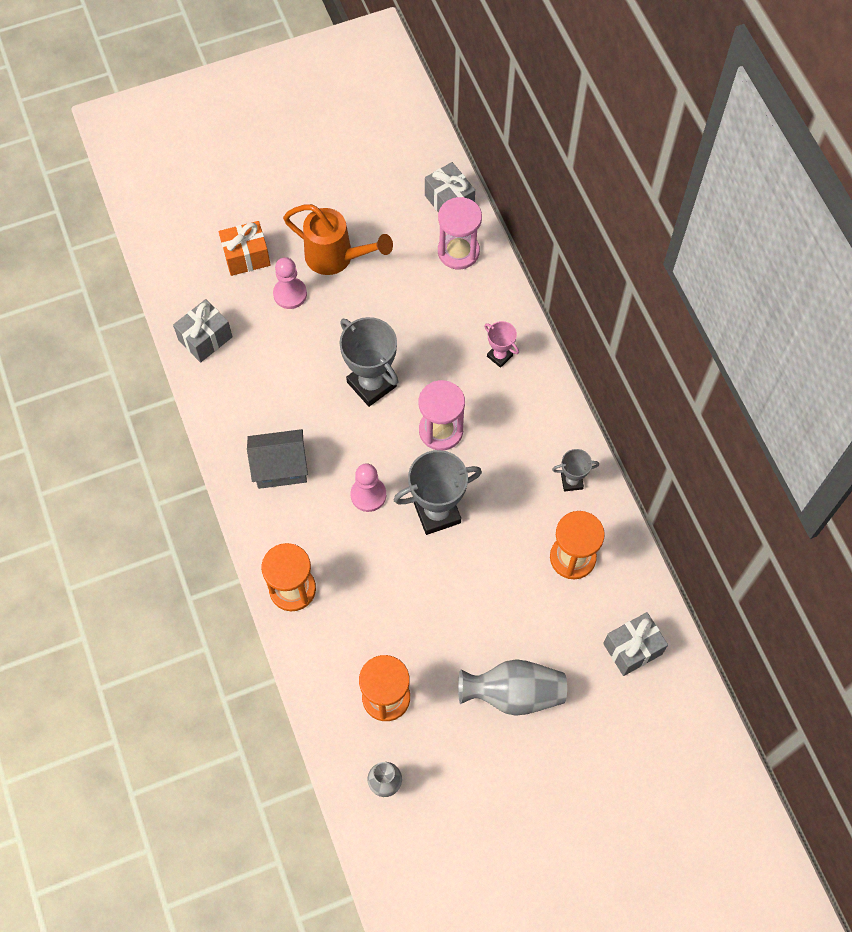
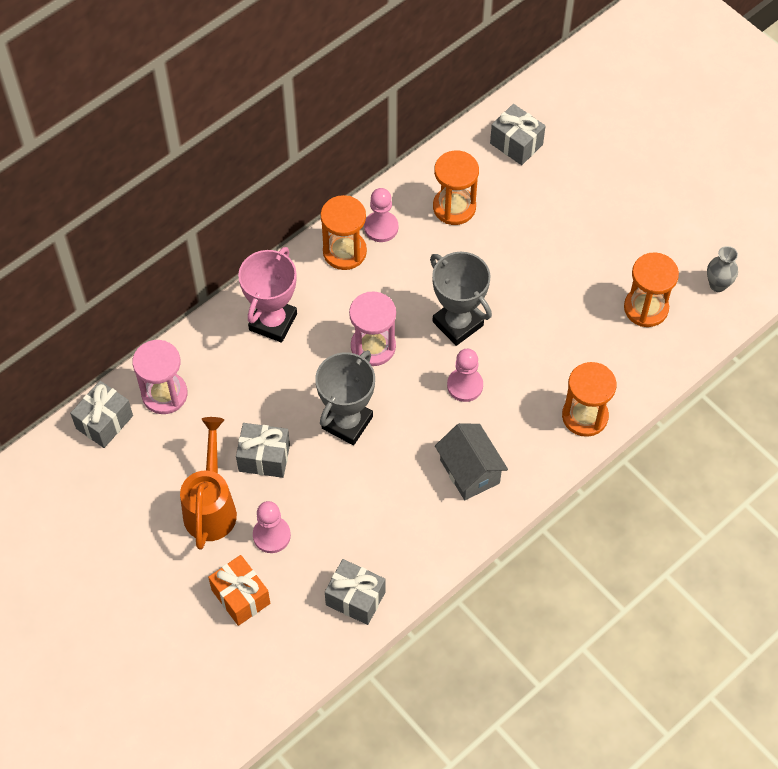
camera: 110 degrees left, 5 degrees down
grey vase [458,659,567,716] -> none
pink trophy [484,321,519,368] -> pink trophy [238,247,297,342], size x1.90
grey trophy [552,449,599,492] -> pink pawn [364,188,398,242]
none -> grey gift [236,423,290,478]
none -> orange hourglass [321,195,367,270]

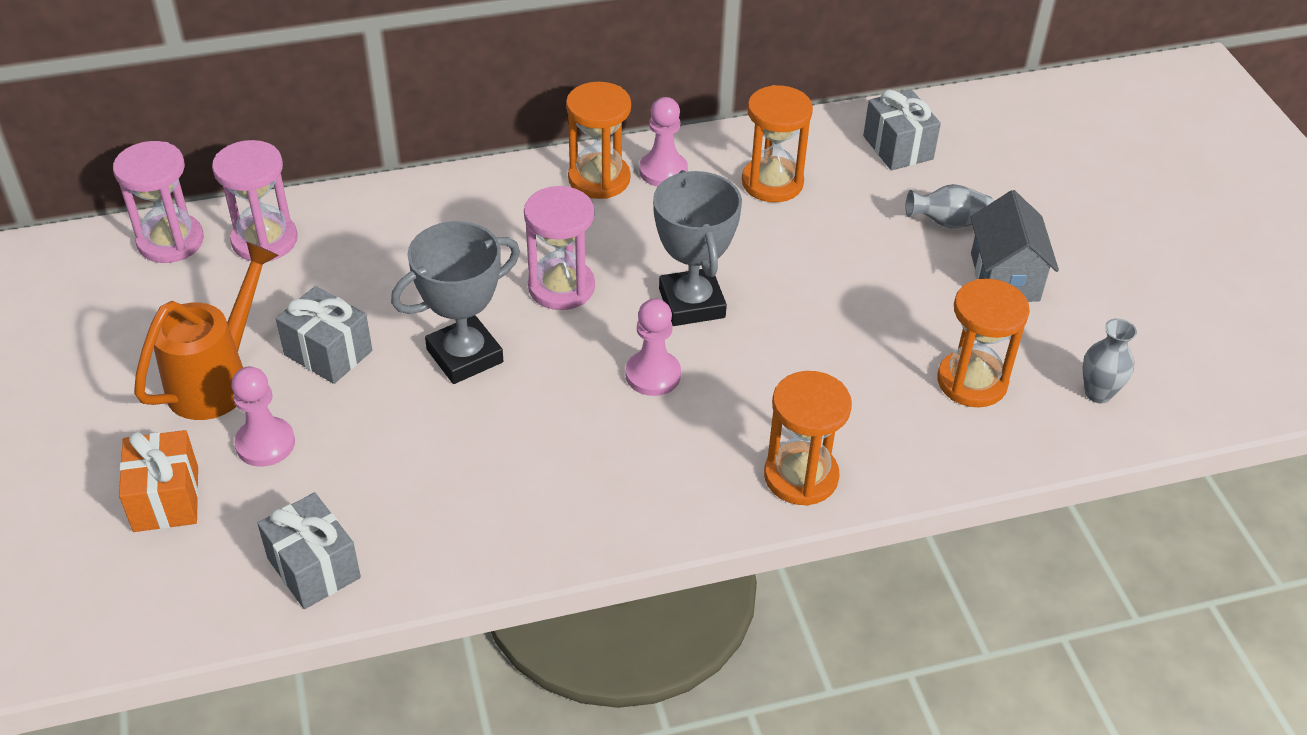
camera: 25 degrees right, 15 degrees down
grey gift [70,381,133,448] -> pink hourglass [113,141,204,263]
pink trophy [238,247,297,342] -> none
grey house [435,423,508,500] -> grey house moved to [971,190,1059,302]
none -> grey vase [905,184,993,228]

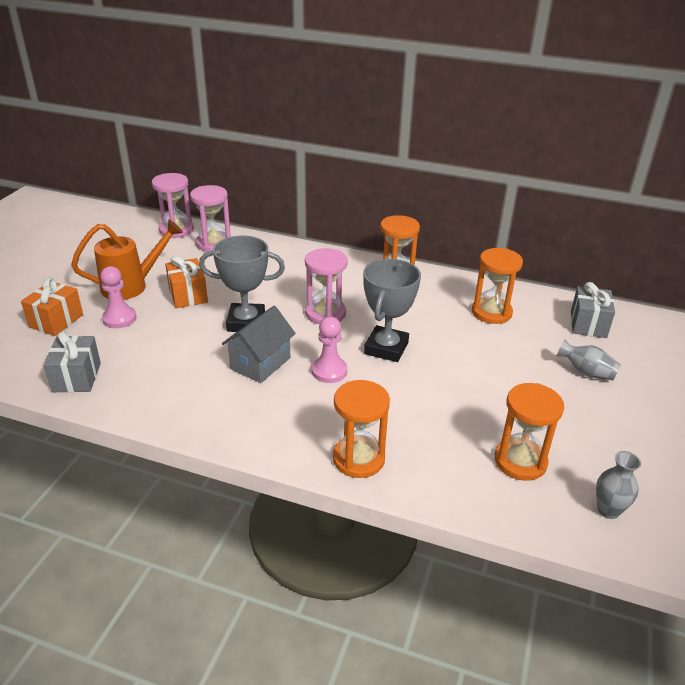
camera: 35 degrees right, 10 degrees down
grey gift [276,286,372,384] -> orange gift [165,256,208,308]
pink pawn [639,97,688,187] -> none
grey house [971,190,1059,302] -> grey house moved to [222,306,296,383]

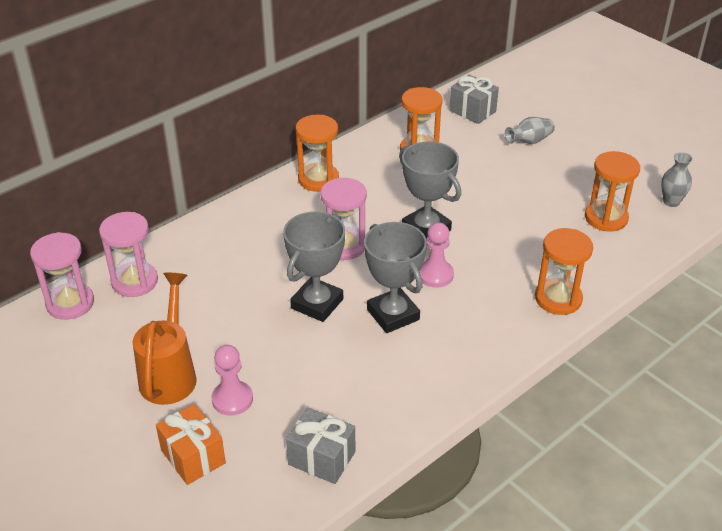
camera: 60 degrees left, 5 degrees up
orange gift [165,256,208,308] -> none
grey house [222,306,296,383] -> grey trophy [364,222,427,333]

